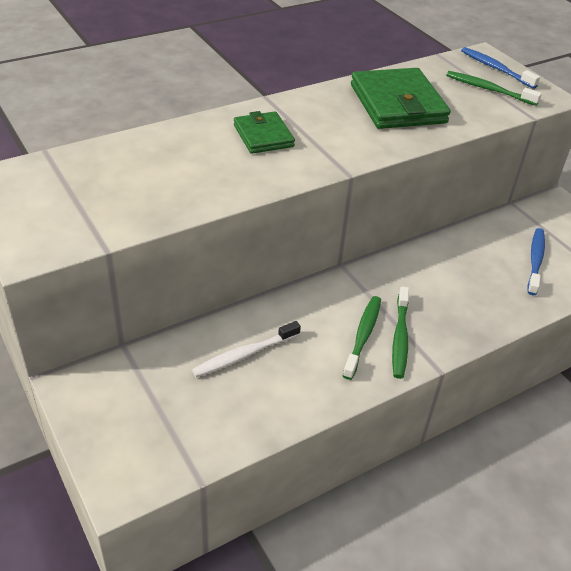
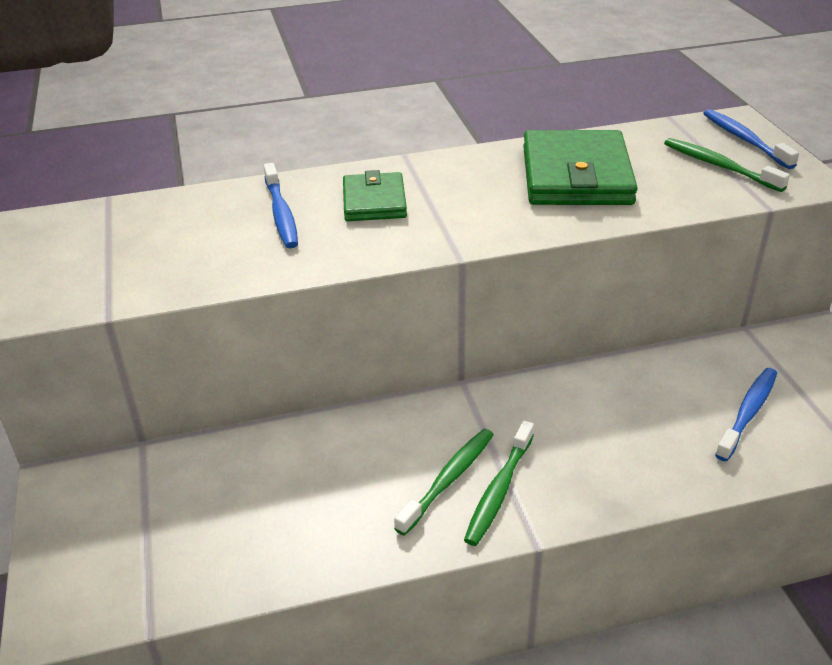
camera: 20 degrees right, 5 degrees down
white toothbrush [192,321,301,377] -> none
none -> blue toothbrush [264,163,298,248]

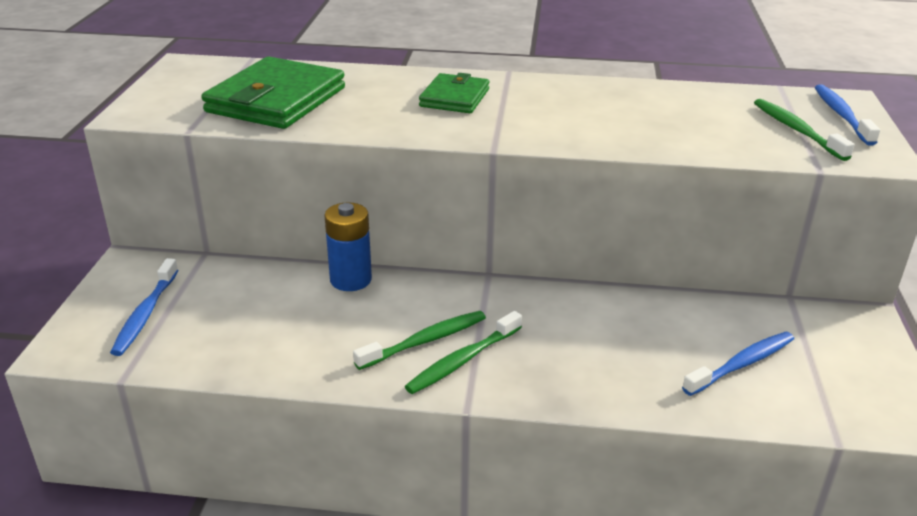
camera: 20 degrees right, 5 degrees down
blue toothbrush [264,163,298,248] -> blue toothbrush moved to [110,258,178,356]
green wallet [523,130,638,205] -> green wallet moved to [201,57,345,129]
none -> blue battery [324,202,372,291]

